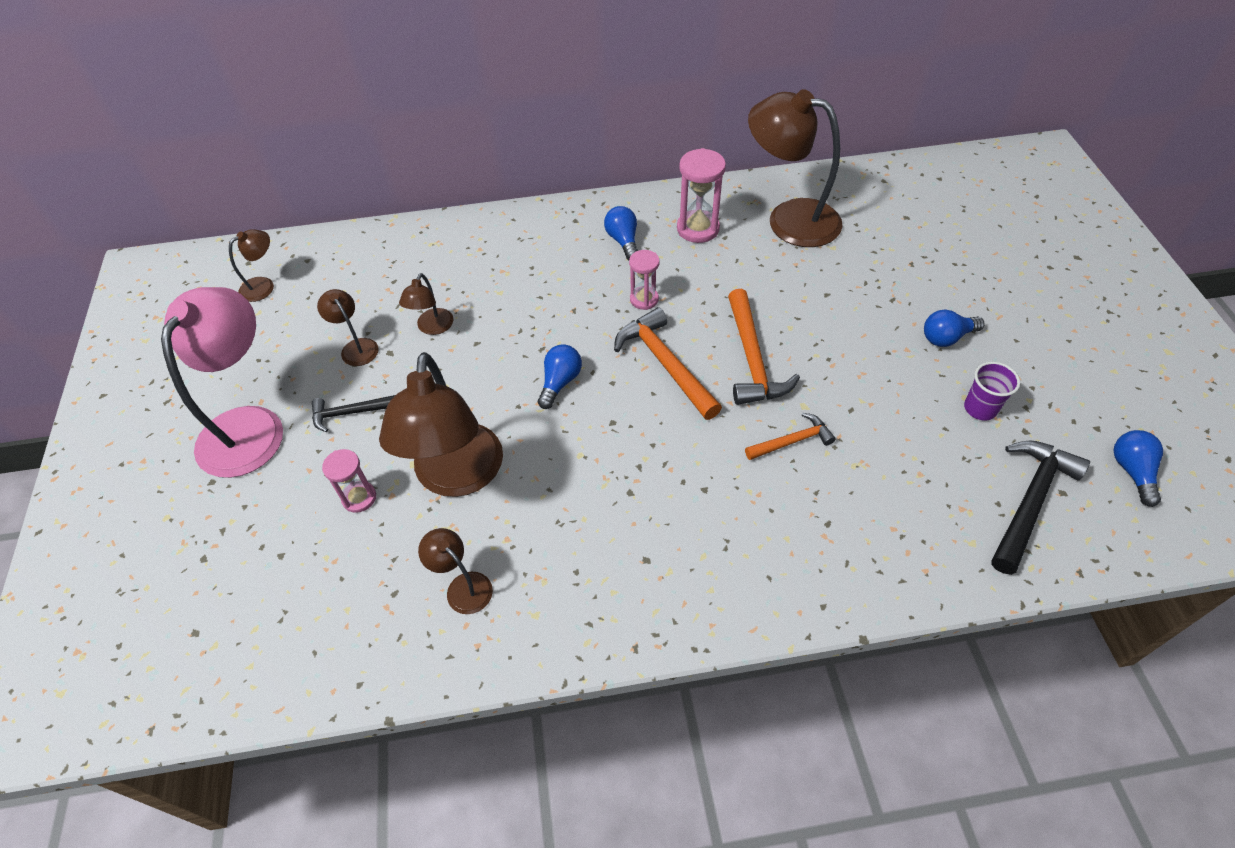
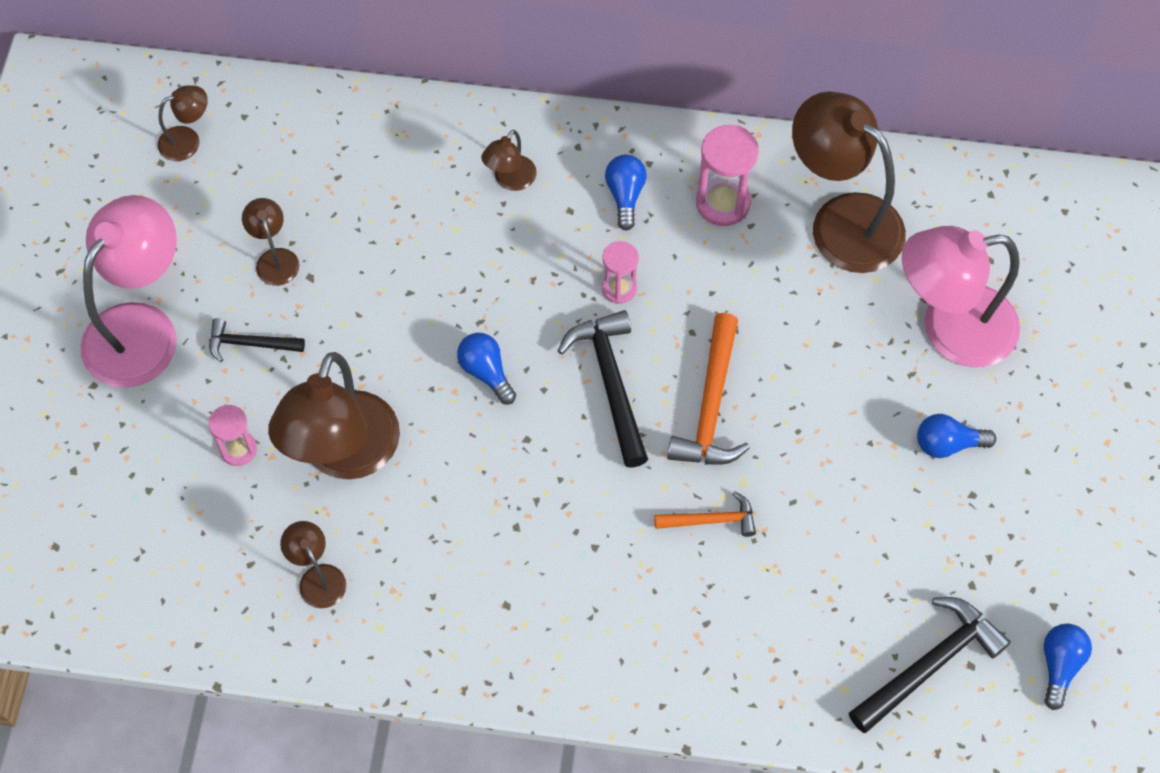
camera: 15 degrees right, 10 degrees up
brown lamp [399,273,453,335] -> brown lamp moved to [481,130,537,191]
blue light bulb [538,344,582,409] -> blue light bulb turned 75 degrees counterclockwise [457,333,516,405]
orange hammer [614,307,722,420] -> black hammer [558,310,648,468]
purple cup [964,362,1020,420] -> none
none -> pink lamp [902,226,1020,367]

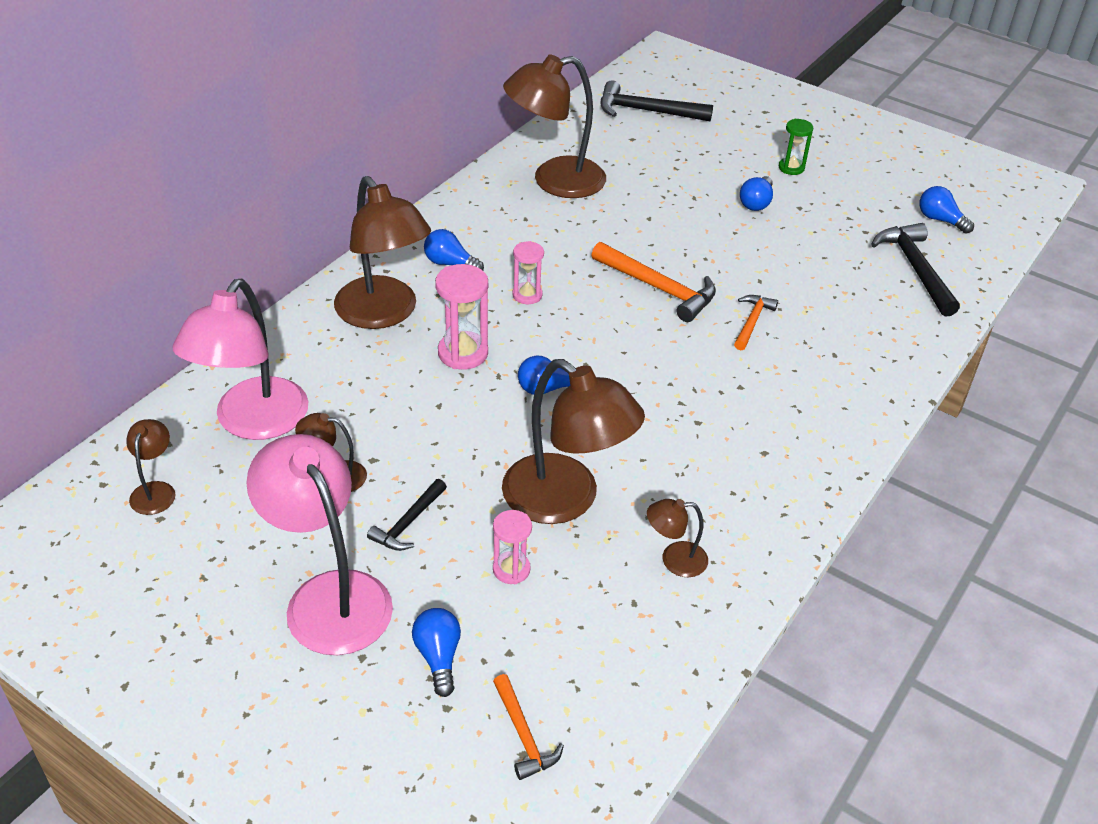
camera: 65 degrees left, 20 degrees down
brown lamp [481,130,537,191] -> brown lamp [334,176,431,329], size x2.17
black hammer [558,310,648,468] -> black hammer moved to [601,80,713,122]
pink hourglass [696,125,759,226] -> pink hourglass moved to [435,264,488,370]
pink lamp [902,226,1020,367] -> pink lamp moved to [173,279,308,440]
none -> blue light bulb [412,608,461,697]
none -> orange hammer [493,674,564,780]
none -> green hourglass [779,119,813,175]

